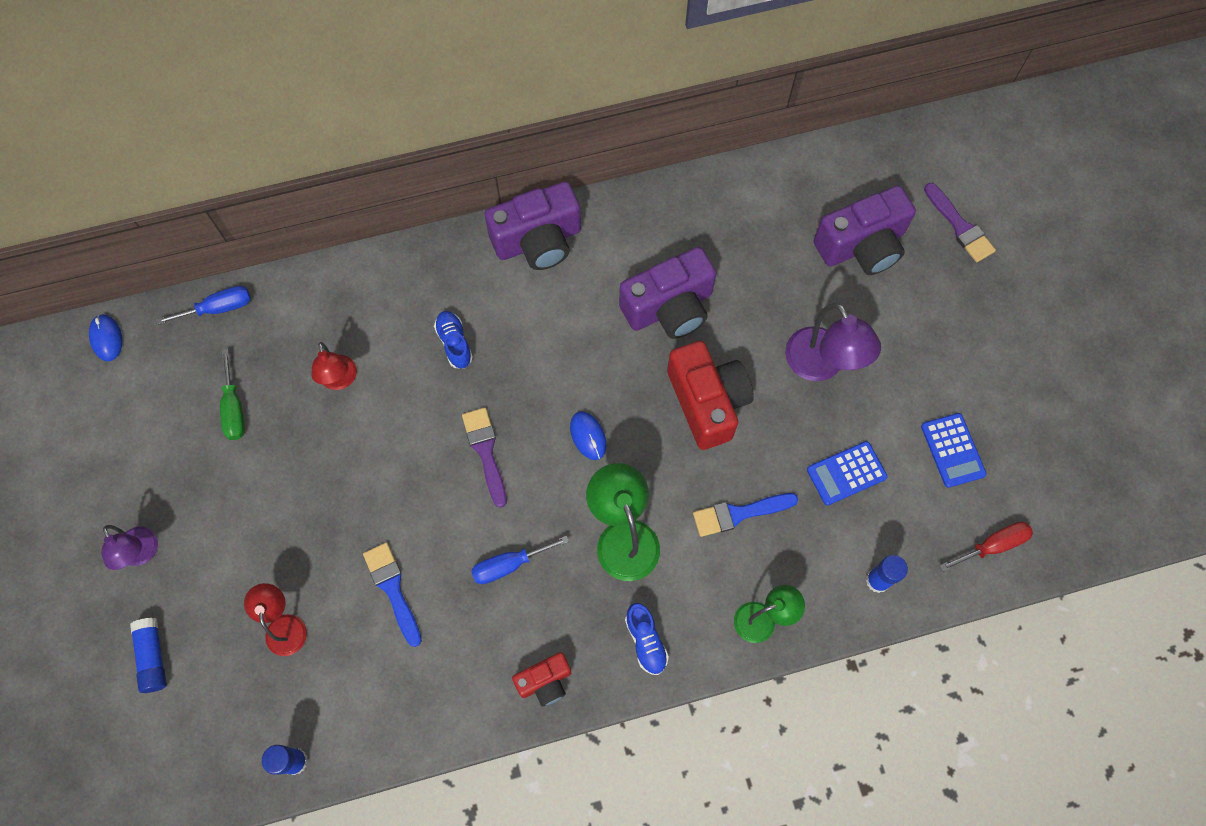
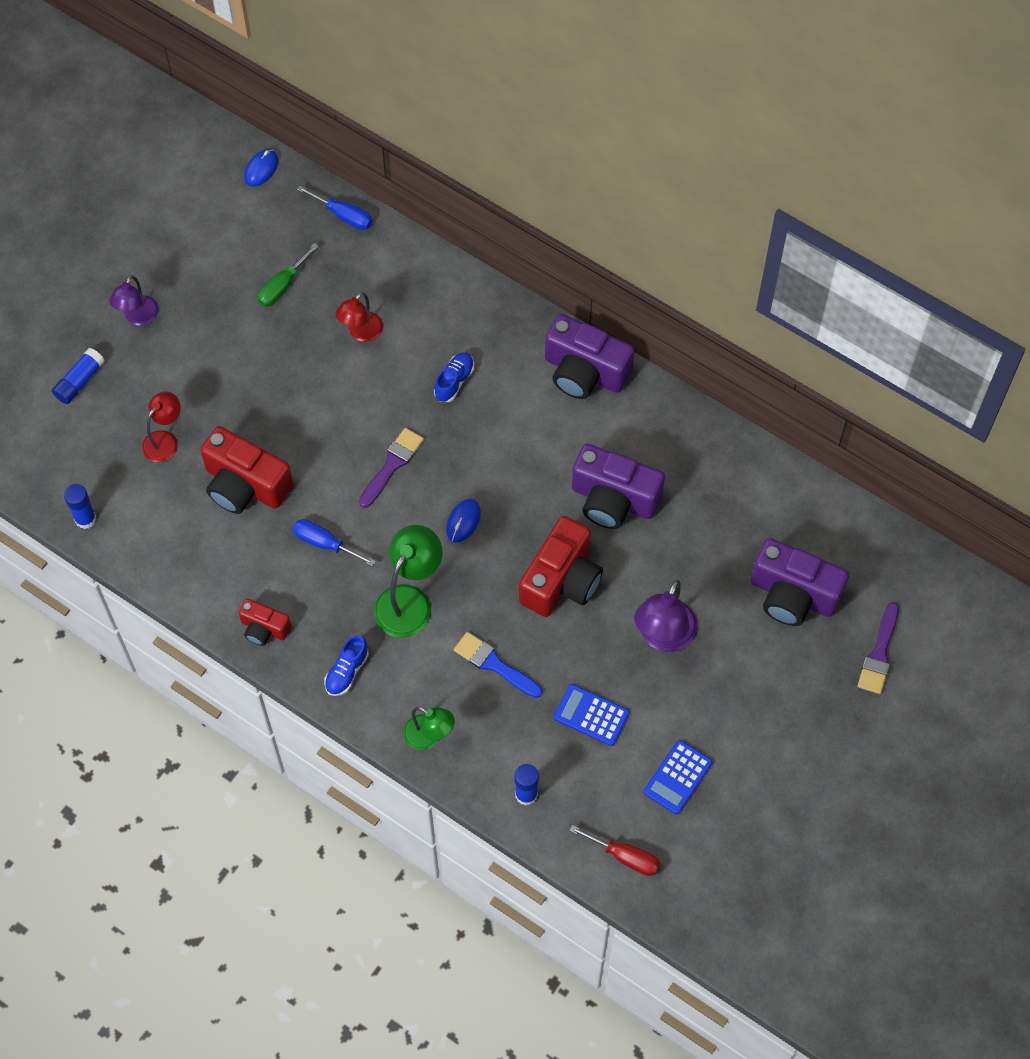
camera: 50 degrees right, 5 degrees down
blue brush [363,542,422,647] -> red camera [200,426,293,514]

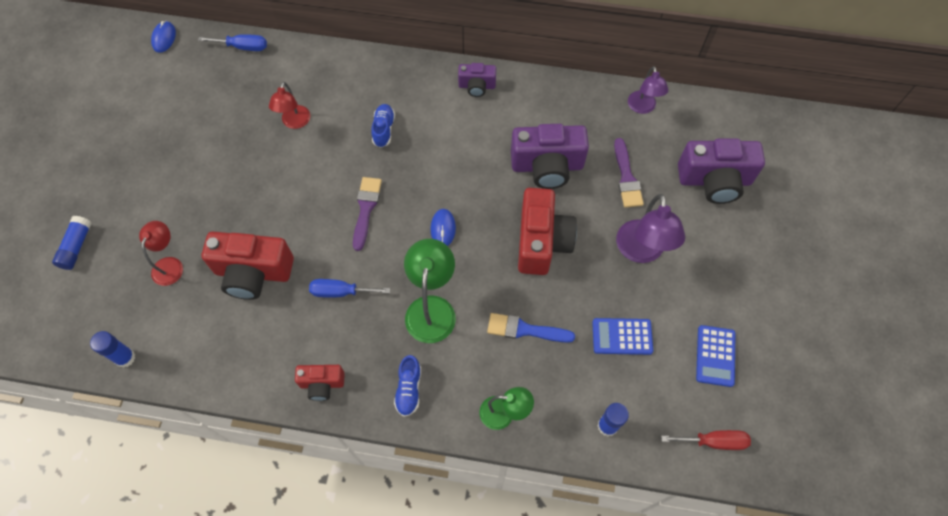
camera: 25 degrees left, 0 degrees up
purple lamp [109,275,159,326] -> purple lamp moved to [628,66,669,114]
green screwdriver [257,243,319,307] -> none
purple camera [545,314,635,399] -> purple camera [458,63,496,97], size x0.54
purple brush [857,602,899,694] -> purple brush moved to [614,138,644,208]

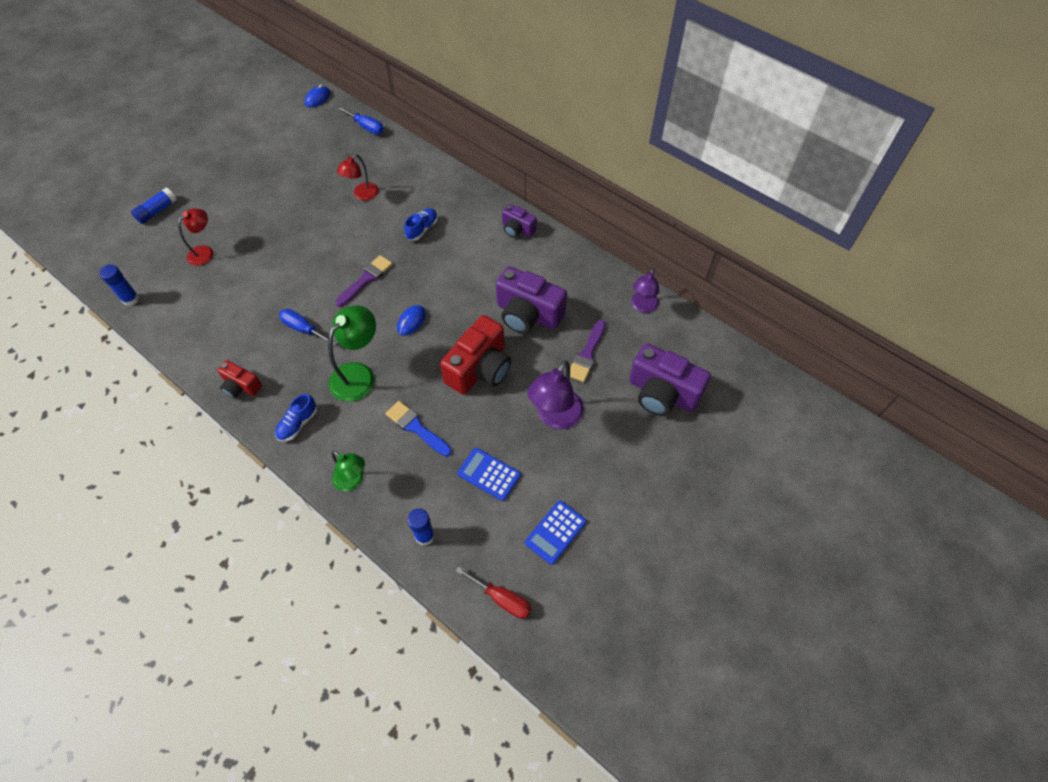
camera: 30 degrees right, 5 degrees down
red camera [202,232,294,300] -> none

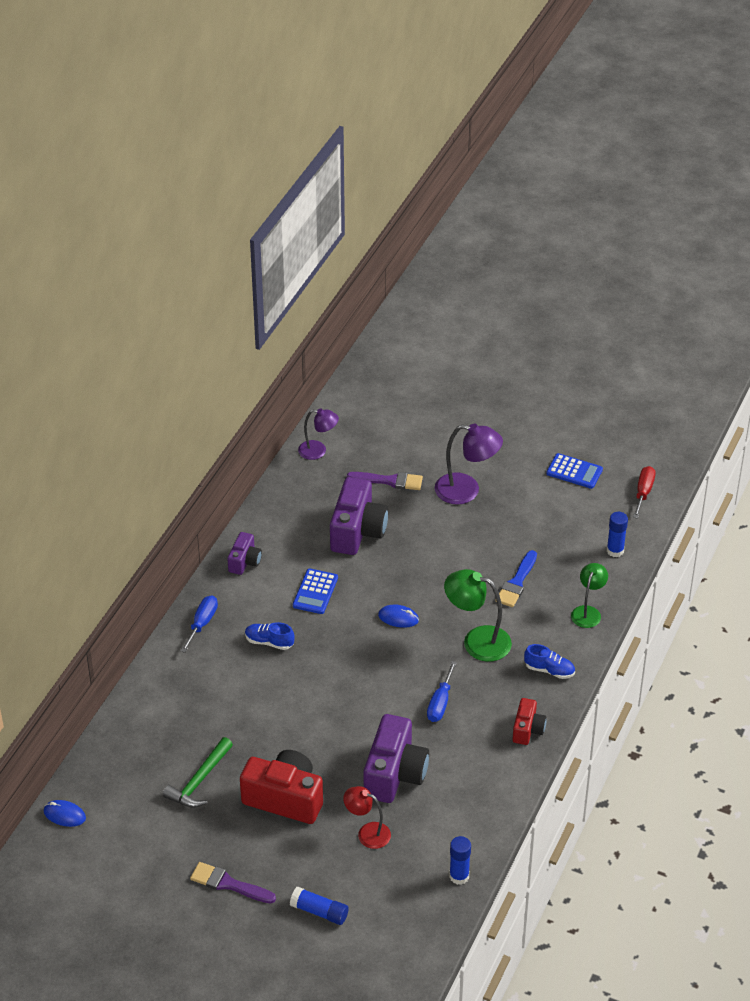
camera: 105 degrees left, 15 degrees down
purple brush [335,255,393,307] -> purple brush moved to [190,862,276,903]
blue screwdriver [337,106,384,134] -> blue screwdriver moved to [181,595,218,653]
red lamp [337,154,379,201] -> none
red camera [440,315,511,395] -> red camera moved to [240,750,323,824]
blue calculator [458,448,521,501] -> blue calculator moved to [293,568,338,614]
purple camera [629,343,711,416] -> purple camera moved to [364,714,429,803]
none -> green hammer [163,737,233,808]

